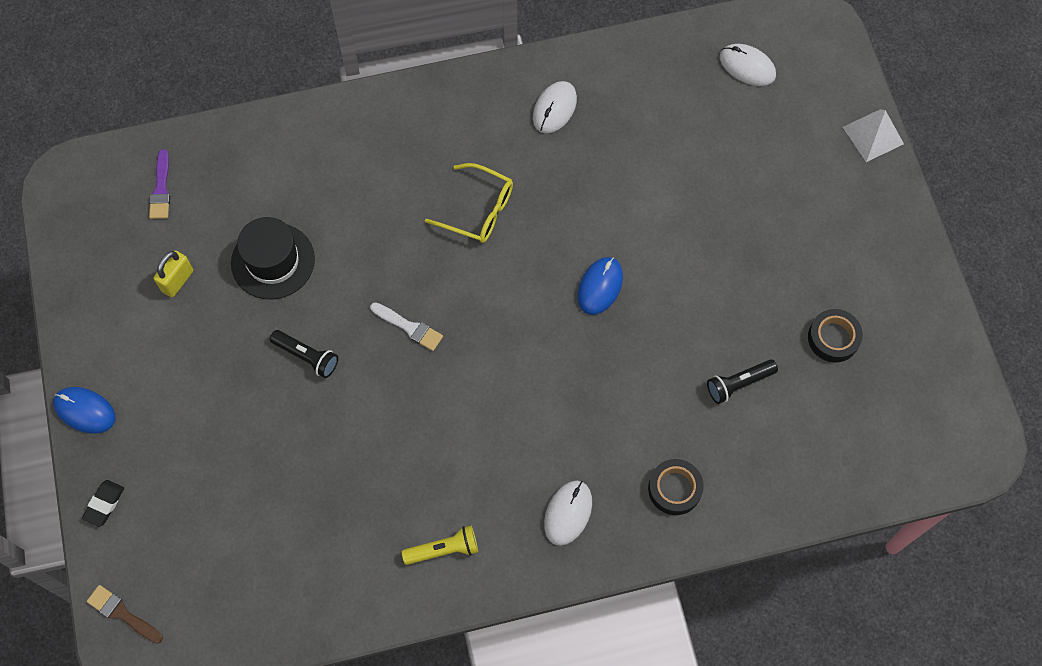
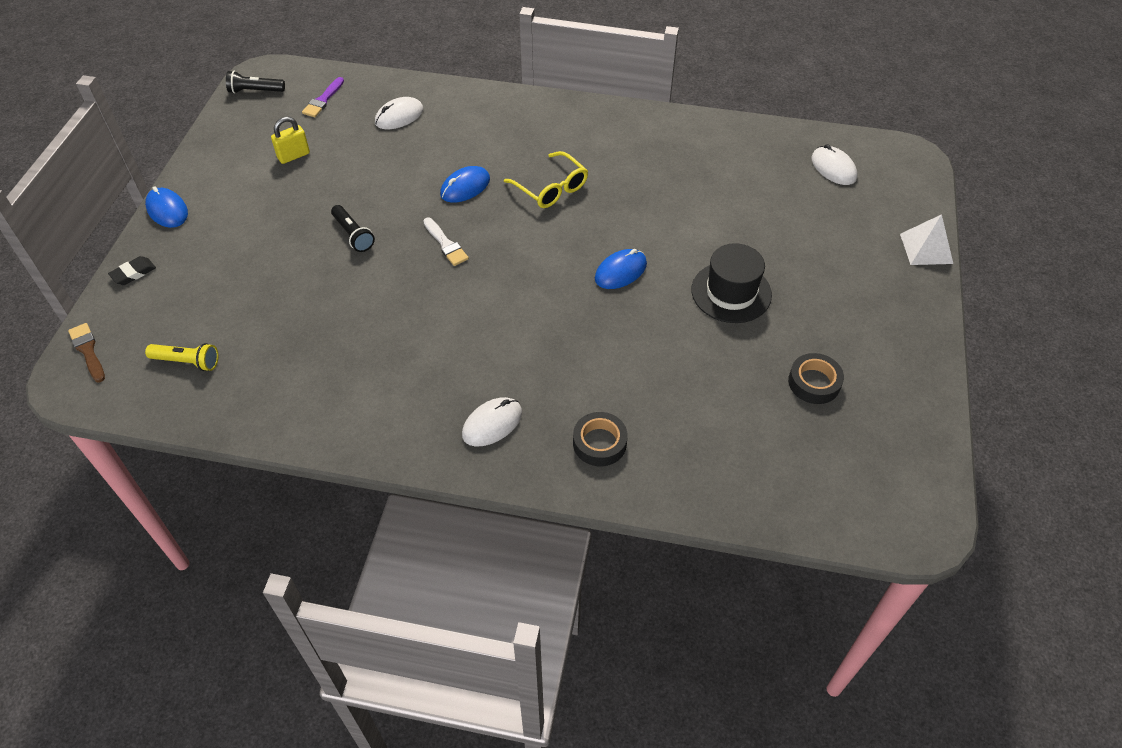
camera: 25 degrees right, 15 degrees down
black hat [231,217,315,299] -> black hat moved to [691,243,772,323]
yellow flashlight [402,526,478,565] -> yellow flashlight moved to [145,343,219,371]
white mouse [533,81,577,133] -> white mouse moved to [375,97,423,129]
black flashlight [707,359,778,404] -> black flashlight moved to [226,71,285,94]
none -> blue mouse [440,166,490,203]

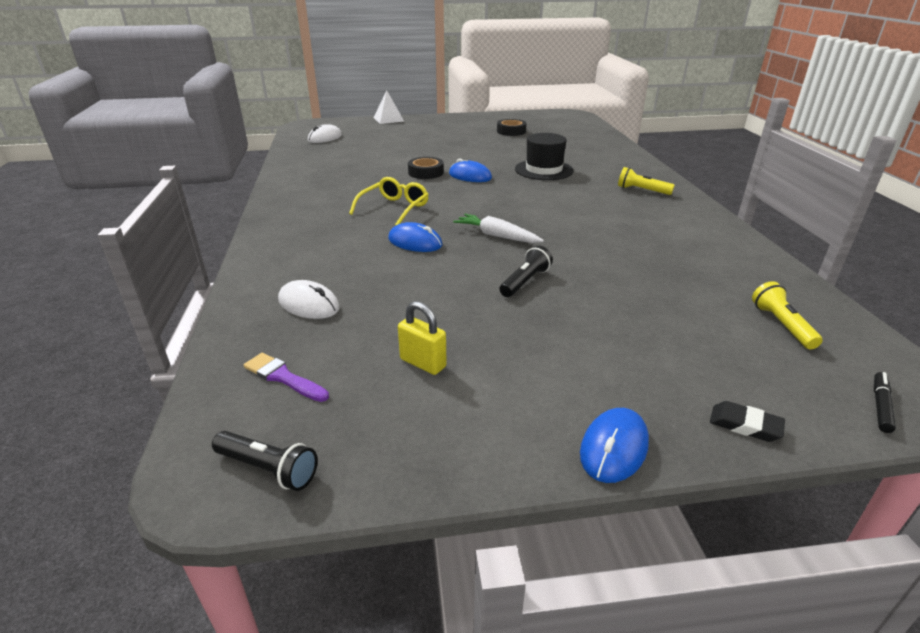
camera: 110 degrees left, 20 degrees down
brown brush [68,323,105,383] -> black marker [874,372,896,433]
black flashlight [226,71,285,94] -> black flashlight turned 45 degrees counterclockwise [212,431,318,491]
purple brush [302,77,344,117] -> purple brush turned 150 degrees counterclockwise [244,353,329,402]
white brush [423,217,469,266] -> white carrot [453,214,544,243]
white mouse [462,397,522,446] -> yellow flashlight [618,167,675,195]
black tape [573,412,628,466] -> black tape moved to [408,157,444,179]
black hat [691,243,772,323] -> black hat moved to [515,133,574,180]

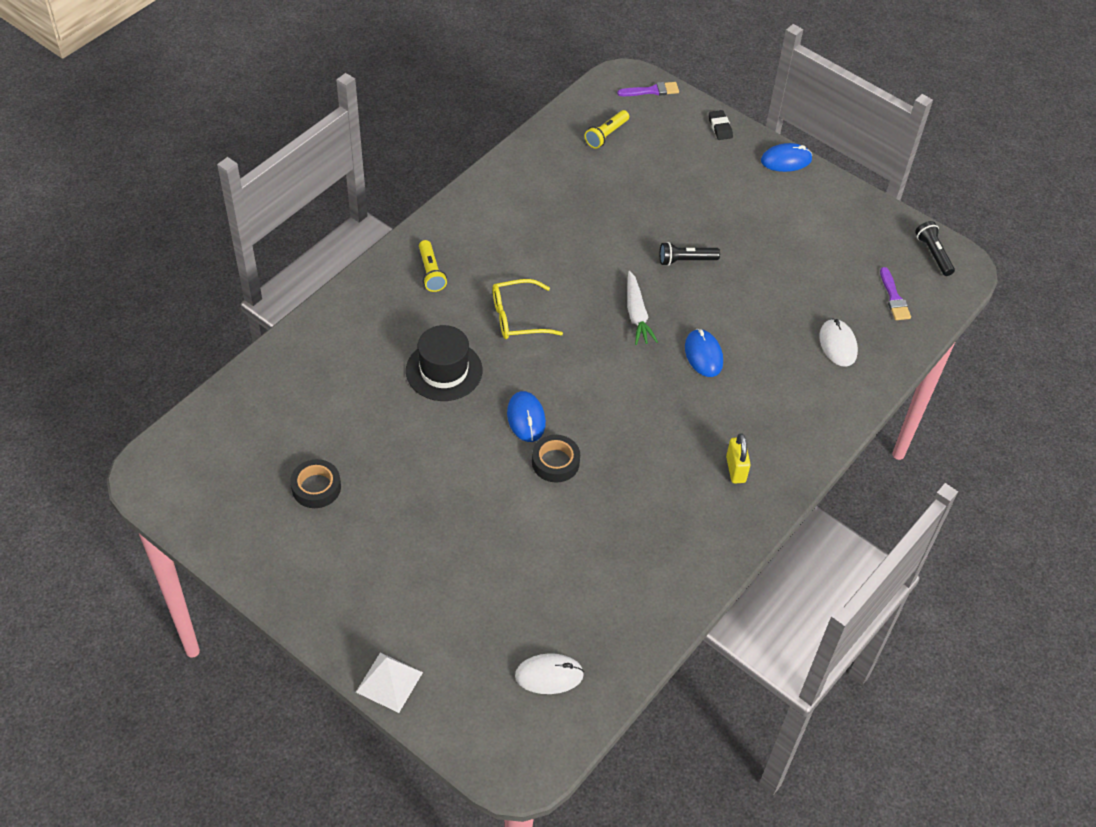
camera: 135 degrees left, 20 degrees up
yellow glasses [349,177,429,225] -> yellow glasses moved to [493,279,563,339]
yellow padlock [398,301,447,375] -> yellow padlock moved to [726,433,751,483]
black marker [874,372,896,433] -> purple brush [617,82,679,96]

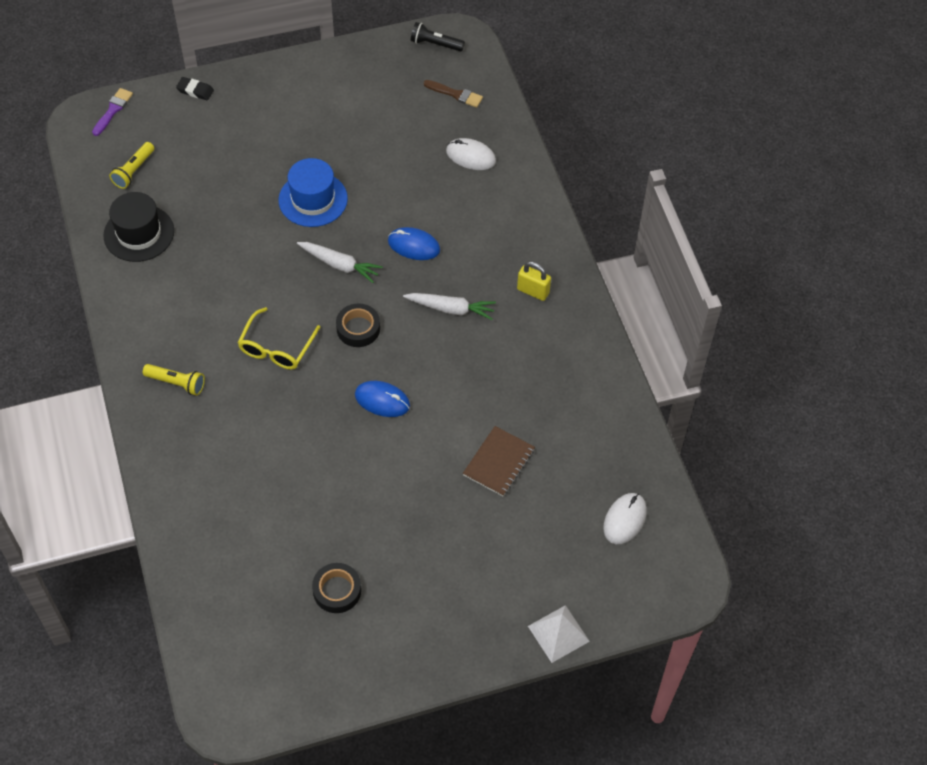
camera: 55 degrees left, 5 degrees up
black hat [406,325,482,401] -> black hat moved to [103,192,174,262]
black tape [532,435,580,482] -> black tape moved to [336,303,380,347]
yellow flashlight [585,110,629,149] -> yellow flashlight turned 45 degrees clockwise [109,142,154,189]
black flashlight [659,242,720,266] -> blue hat [278,158,348,227]
blue mouse [761,143,812,172] -> none
purple brush [880,267,911,320] -> brown brush [423,80,483,108]
none -> white carrot [403,293,496,320]
none -> brown notebook [463,426,535,496]

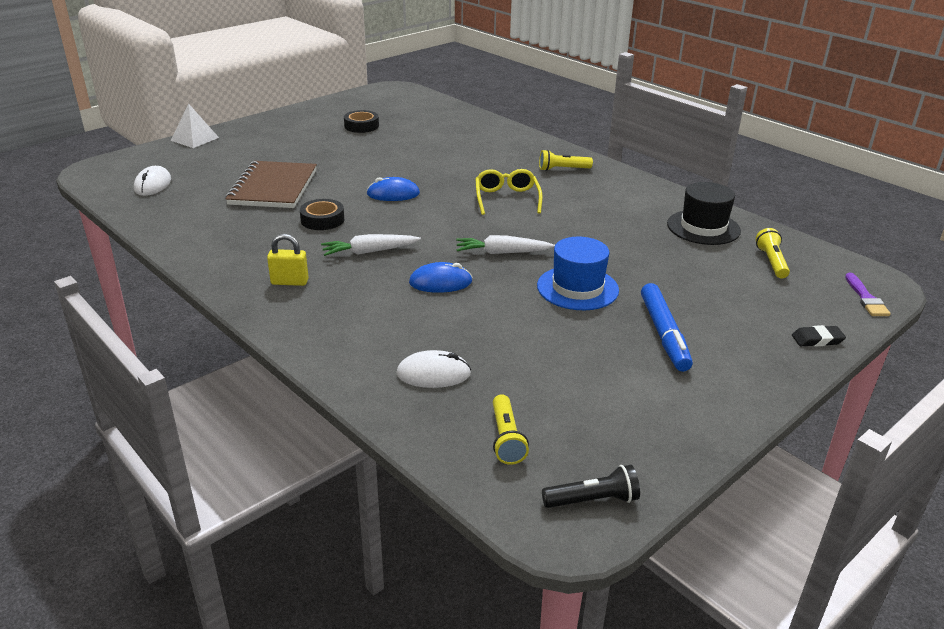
camera: 155 degrees right, 25 degrees down
black tape [336,303,380,347] -> black tape moved to [300,199,344,230]
brown brush [423,80,483,108] -> yellow flashlight [493,394,529,465]
brown notebook [463,426,535,496] -> brown notebook [225,161,317,208], size x1.62
none -> blue marker [641,283,693,372]

